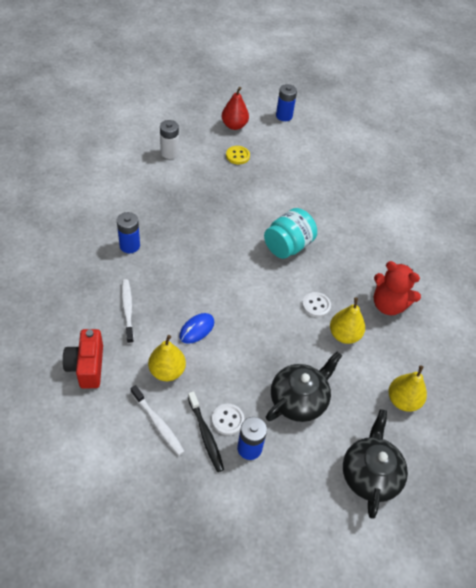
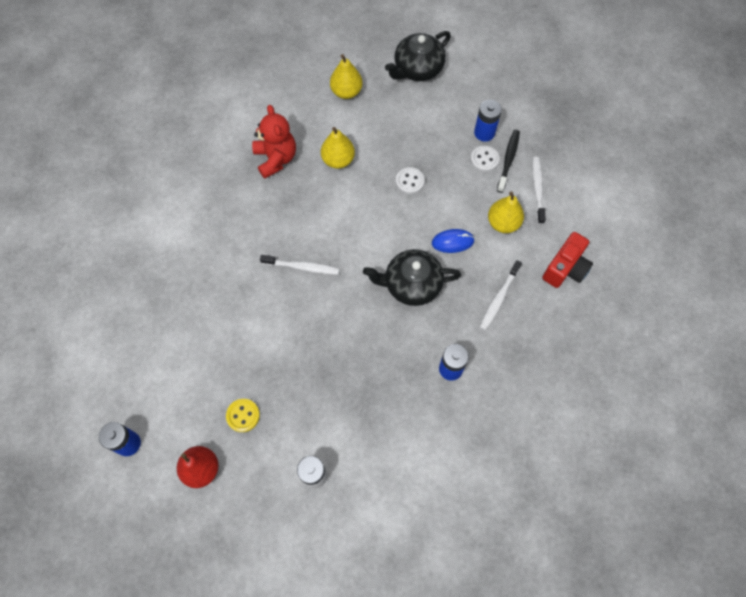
camera: 135 degrees left, 15 degrees up
turquoise jar [264,208,317,259] -> white toothbrush [260,255,339,275]
black teapot [266,351,342,422] -> black teapot moved to [363,249,461,306]
white button [302,292,331,317] -> white button moved to [396,167,425,194]

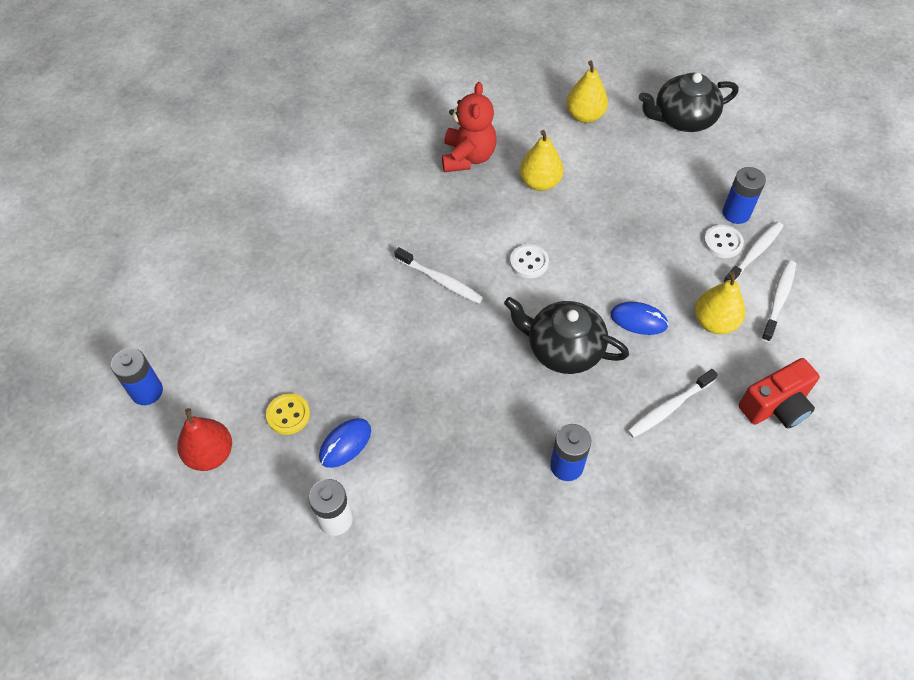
camera: 25 degrees right, 10 degrees down
white button [396,167,425,194] -> white button moved to [510,244,549,278]
black toothbrush [497,130,520,193] -> white toothbrush [723,222,783,283]
none -> blue mouse [319,418,371,468]

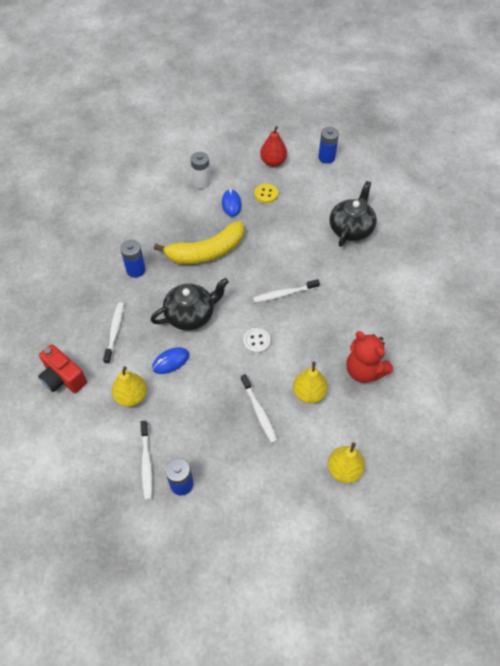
camera: 130 degrees right, 0 degrees up
black teapot [639,73,739,132] -> black teapot moved to [330,181,377,247]
white button [704,225,744,258] -> none
red camera [739,358,820,428] -> red camera turned 60 degrees counterclockwise [38,344,87,393]
white toothbrush [761,260,796,342] -> white toothbrush moved to [241,374,278,443]
none -> yellow banana [154,221,244,264]

